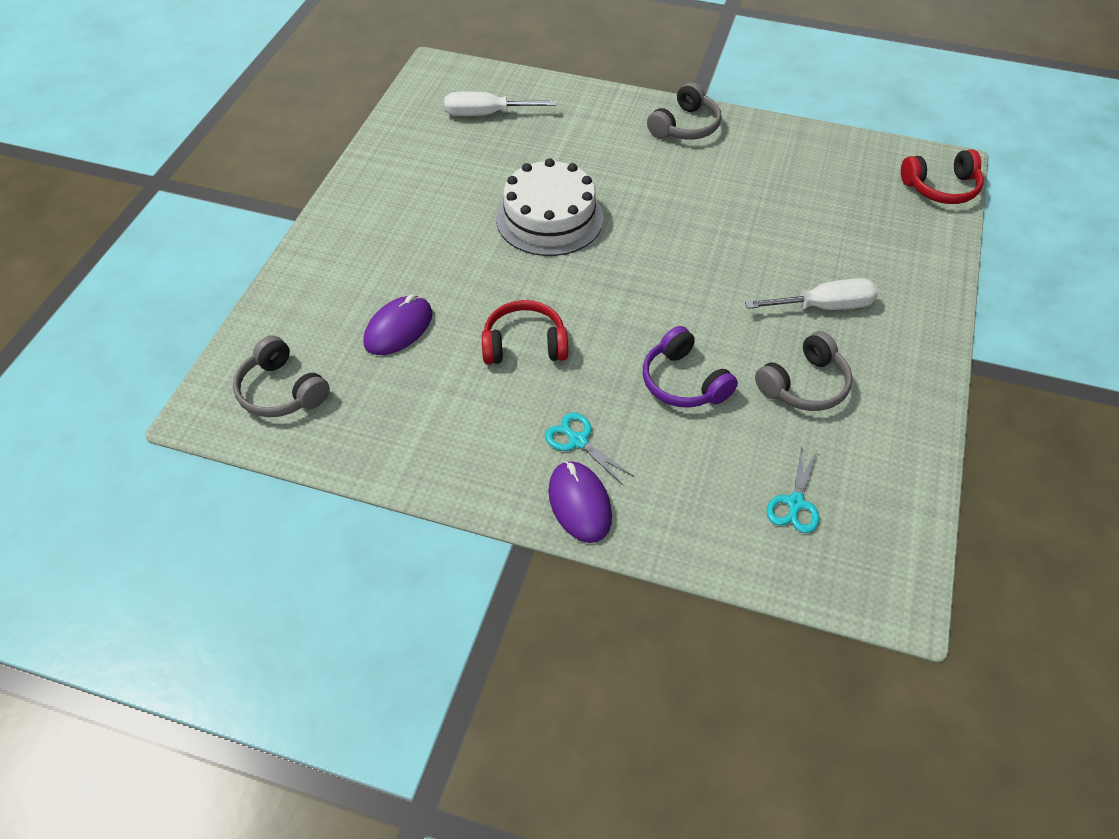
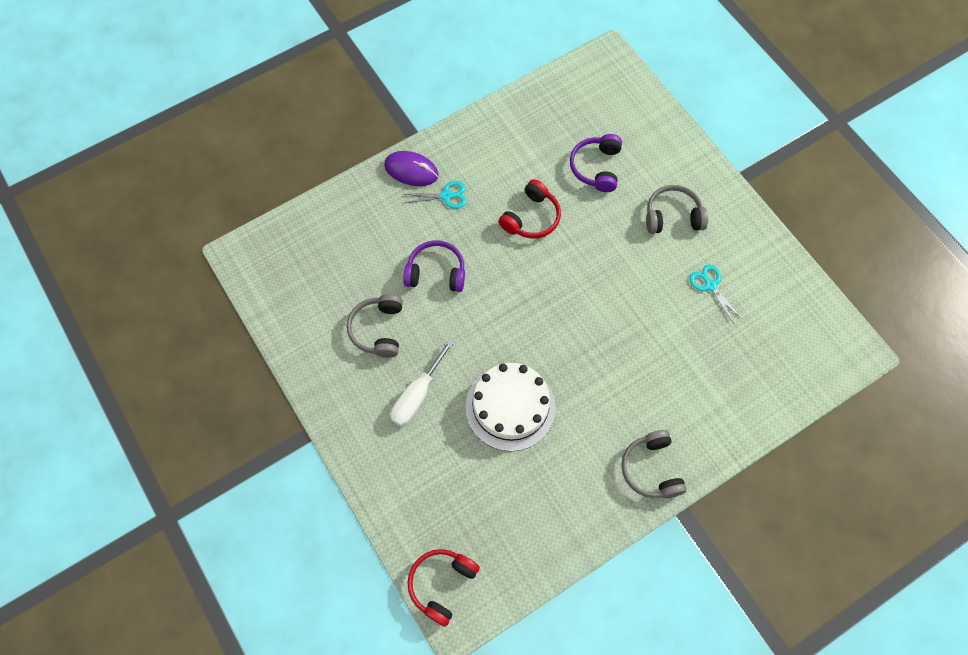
camera: 130 degrees right, 15 degrees up
grey headphones [233,336,330,417] -> grey headphones moved to [646,185,708,234]
purple mouse [363,295,432,355] -> purple headphones [570,134,622,192]
white screwdriver [444,91,556,116] -> none
white cake [496,158,604,256] -> white cake moved to [466,363,556,451]
turquoise scissors [766,446,819,533] -> turquoise scissors moved to [689,265,742,324]

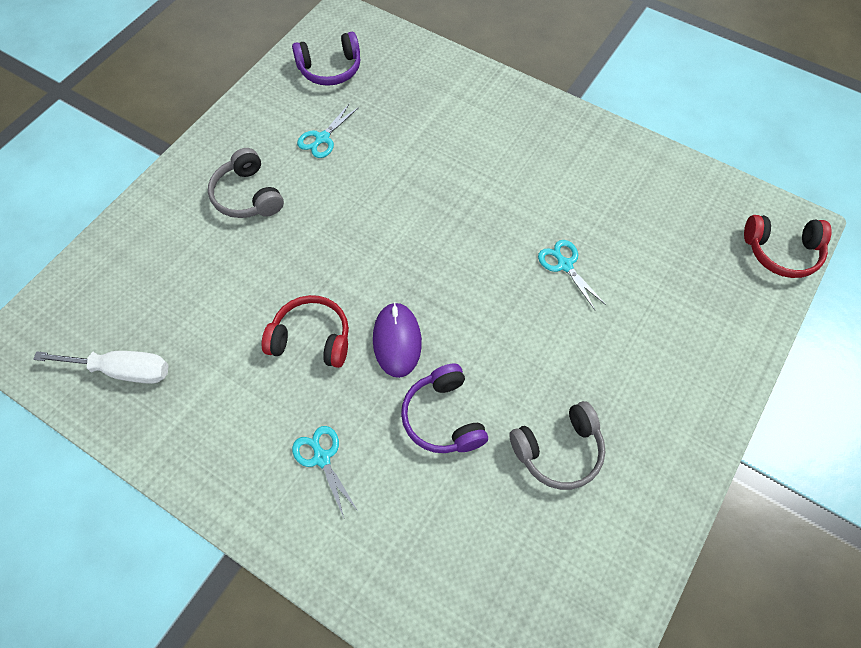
camera: 115 degrees left, 5 degrees down
purple mouse [384,151,439,186] -> purple mouse moved to [373,302,422,378]
white screwdriver [391,339,454,426] -> white screwdriver moved to [33,351,168,384]
white cake [466,363,556,451] -> turquoise scissors [538,240,606,310]
purple headphones [570,134,622,192] -> purple headphones moved to [292,32,360,86]
grey headphones [621,430,687,498] -> none

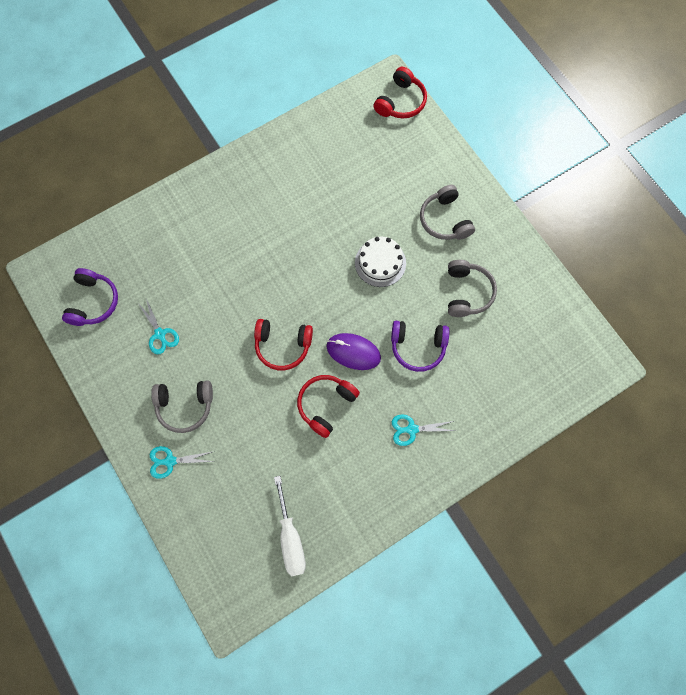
camera: 65 degrees left, 10 degrees up
white screwdriver [33,351,168,384] -> white screwdriver turned 135 degrees clockwise [274,476,306,576]
turquoise scissors [538,240,606,310] -> turquoise scissors moved to [150,446,215,479]
none -> red headphones [254,319,313,370]
none -> white cake [355,237,406,287]
none -> grey headphones [420,185,475,240]

